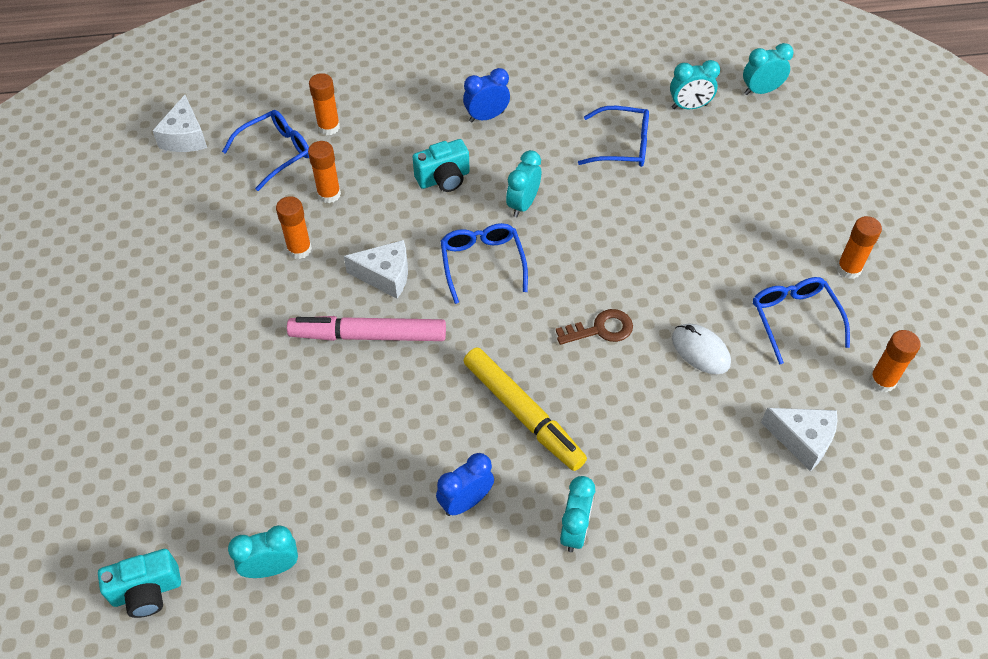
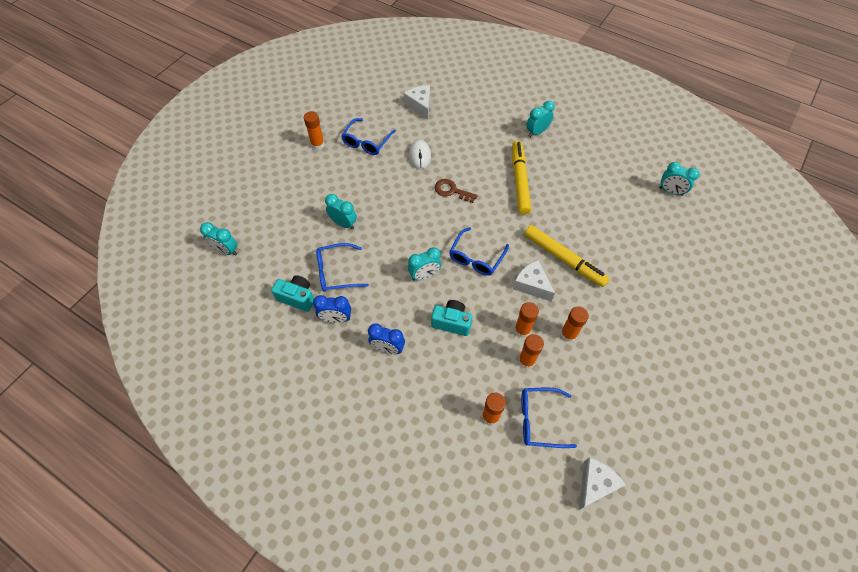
camera: 140 degrees left, 5 degrees up
turquoise camera [98,549,181,618] -> turquoise camera moved to [271,275,314,312]
pink marker [287,316,446,341] -> yellow marker [524,225,610,287]
blue clock [436,453,494,516] -> blue clock moved to [313,295,351,323]
blue glasses [578,106,649,167] -> blue glasses turned 60 degrees counterclockwise [316,243,369,292]
turquoise clock [670,60,720,109] -> turquoise clock moved to [325,194,357,229]
orange glue stick [869,330,921,393] -> orange glue stick moved to [514,302,539,338]

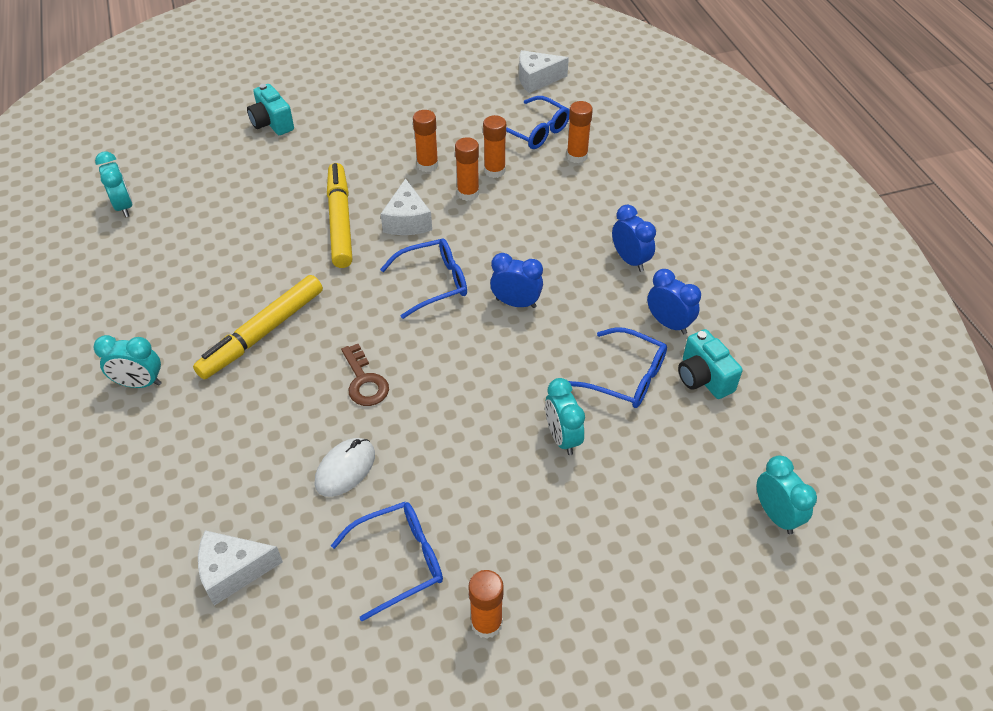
camera: 140 degrees left, 10 degrees down
white cheese [404,86,430,120] -> white cheese turned 60 degrees clockwise [198,530,283,606]
turquoise clock [408,247,441,281] -> blue clock [490,253,543,308]
turquoise camera [431,300,473,336] -> turquoise camera moved to [247,84,294,135]

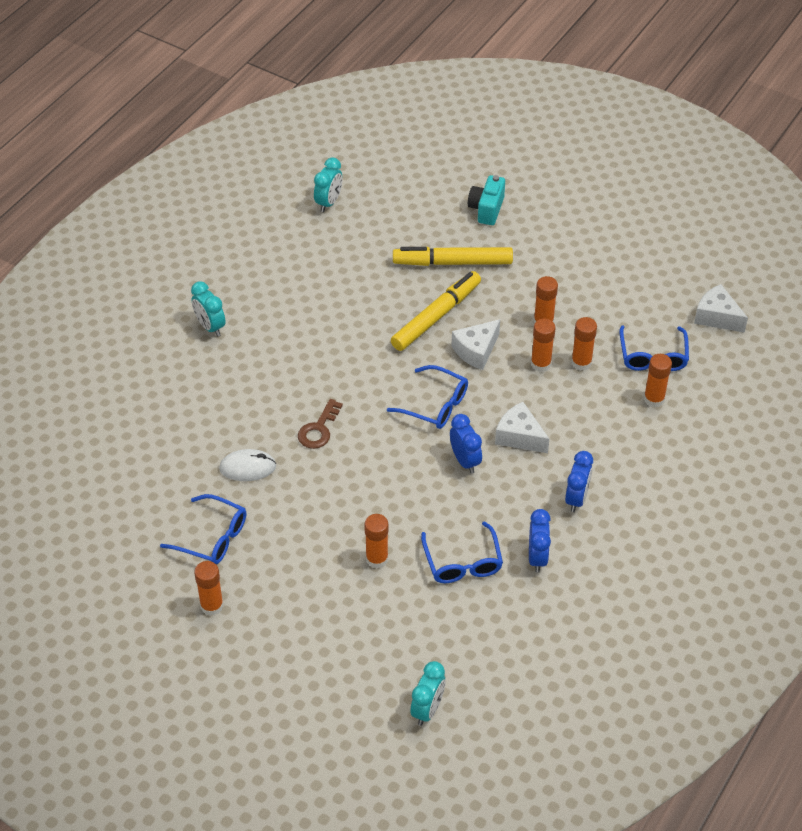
camera: 50 degrees right, 0 degrees up
yellow marker [193,275,323,379] -> yellow marker moved to [393,247,513,266]
white cheese [198,530,283,606] -> white cheese moved to [495,402,549,453]
turquoise clock [545,378,585,455] -> orange glue stick [364,514,388,568]
turquoise camera [678,329,743,399] -> none

